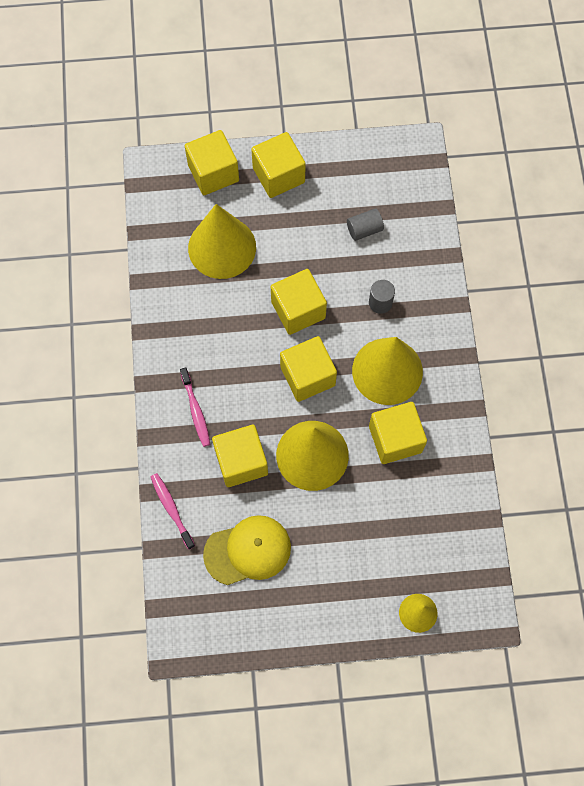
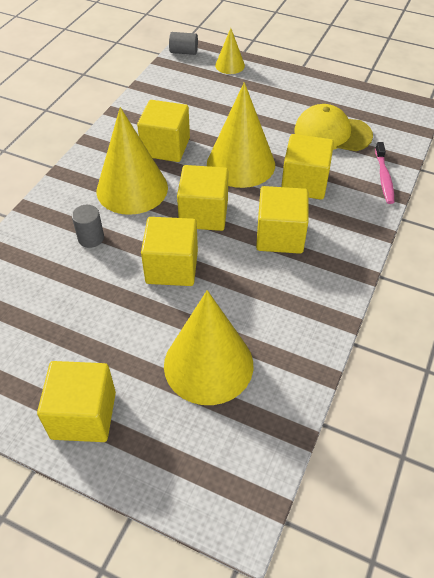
camera: 150 degrees left, 20 degrees down
pink toothbrush [180,367,210,447] -> none
yellow cube [185,130,239,195] -> yellow cube moved to [256,186,309,254]
grey cylinder [347,208,384,241] -> grey cylinder moved to [169,32,198,55]

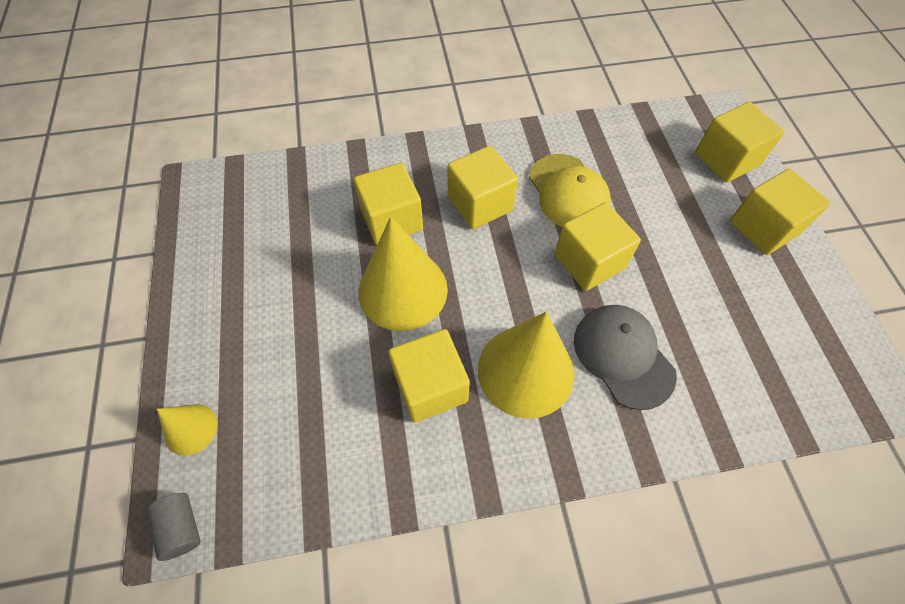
camera: 125 degrees left, 10 degrees up
grey cylinder [72,205,104,248] -> grey cap [574,305,677,410]
yellow cone [164,290,253,405] -> none
yellow cube [177,165,229,231] -> yellow cube moved to [695,102,784,183]
yellow cap [294,104,373,151] -> yellow cap moved to [529,154,611,227]
pink toothbrush [375,142,394,204] -> none

